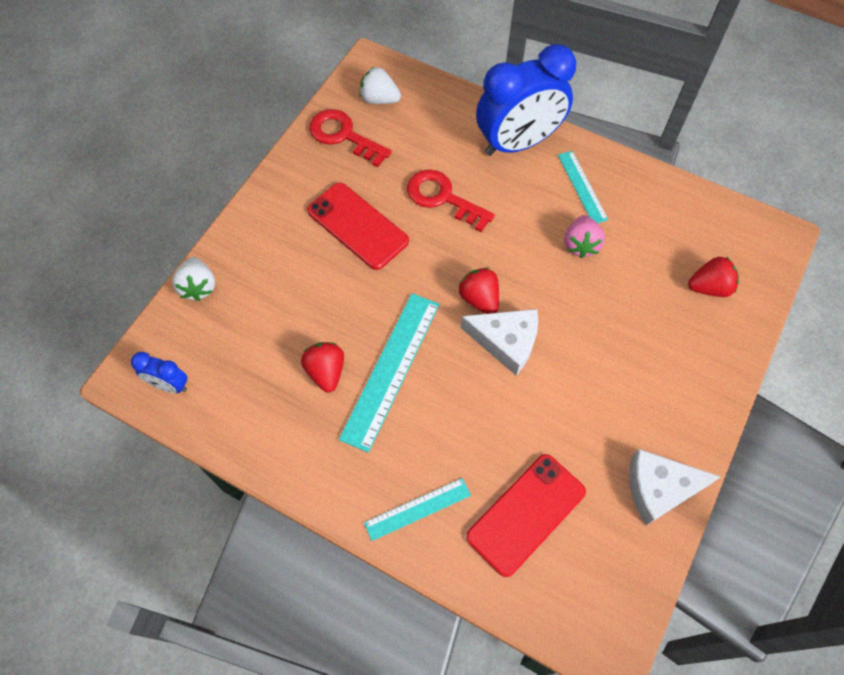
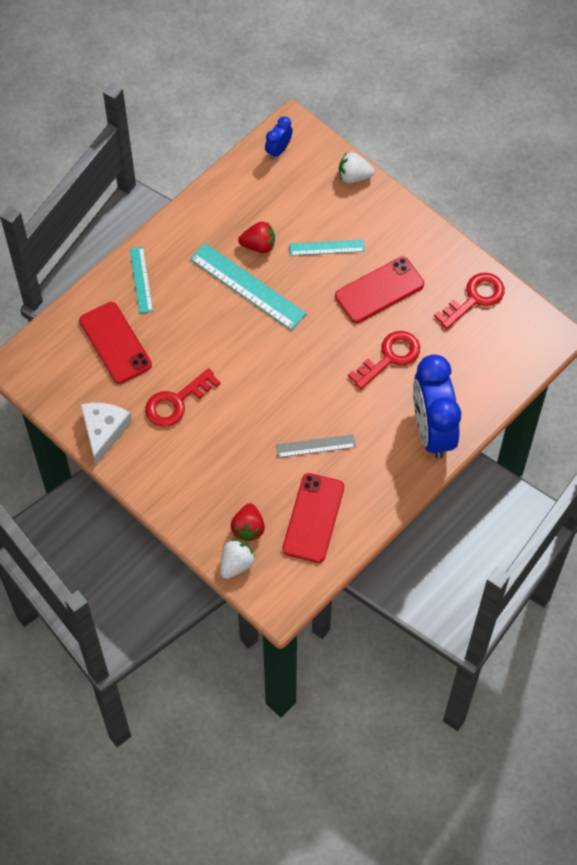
camera: 105 degrees right, 0 degrees up
white strawberry [359,67,401,104] -> white strawberry moved to [220,540,255,579]
red strawberry [458,267,499,314] -> none
white cheese [461,309,538,376] -> none
turquoise ruler [558,151,609,223] -> turquoise ruler moved to [289,240,365,256]
pink strawberry [564,215,605,258] -> grey ruler [276,434,356,458]
none -> red key [145,368,221,427]
none -> red phone [282,473,344,563]

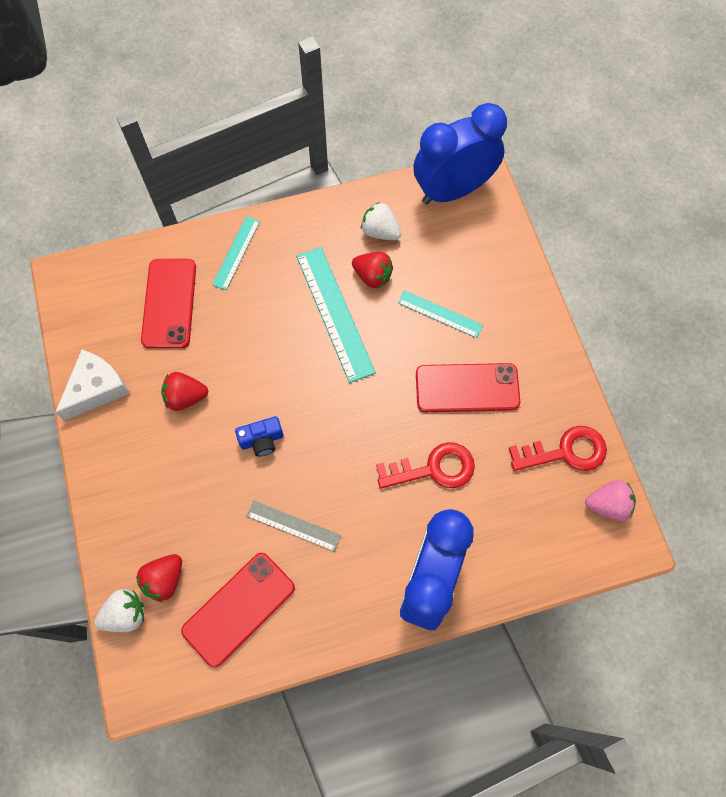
camera: 30 degrees right, 5 degrees up
red key [145,368,221,427] -> red strawberry [161,372,209,411]
blue clock [265,116,293,160] -> blue clock [413,103,507,205], size x2.23
white strawberry [339,152,375,184] -> white strawberry moved to [361,202,401,240]
none -> blue camera [235,416,284,457]
none -> pink strawberry [585,480,636,522]

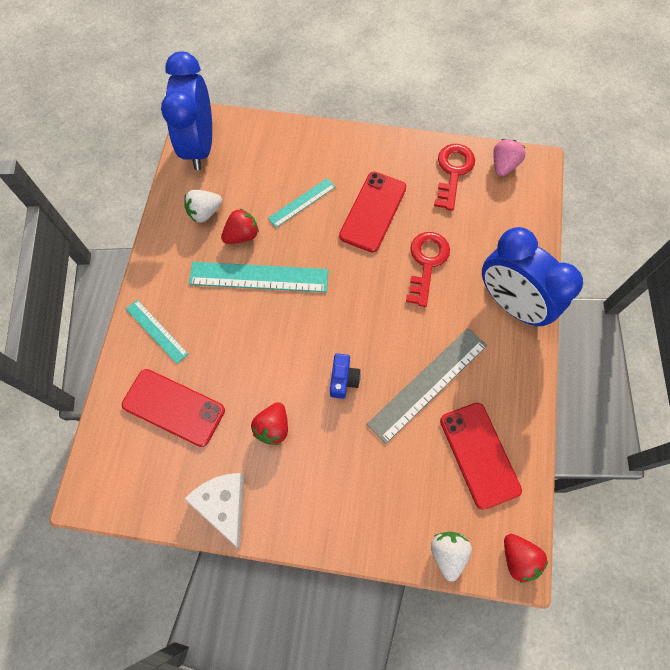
camera: 65 degrees left, 0 degrees up
red strawberry [136,554,182,602] -> red strawberry moved to [504,534,548,583]
grey ruler [247,501,341,552] -> grey ruler [367,328,487,444], size x1.74

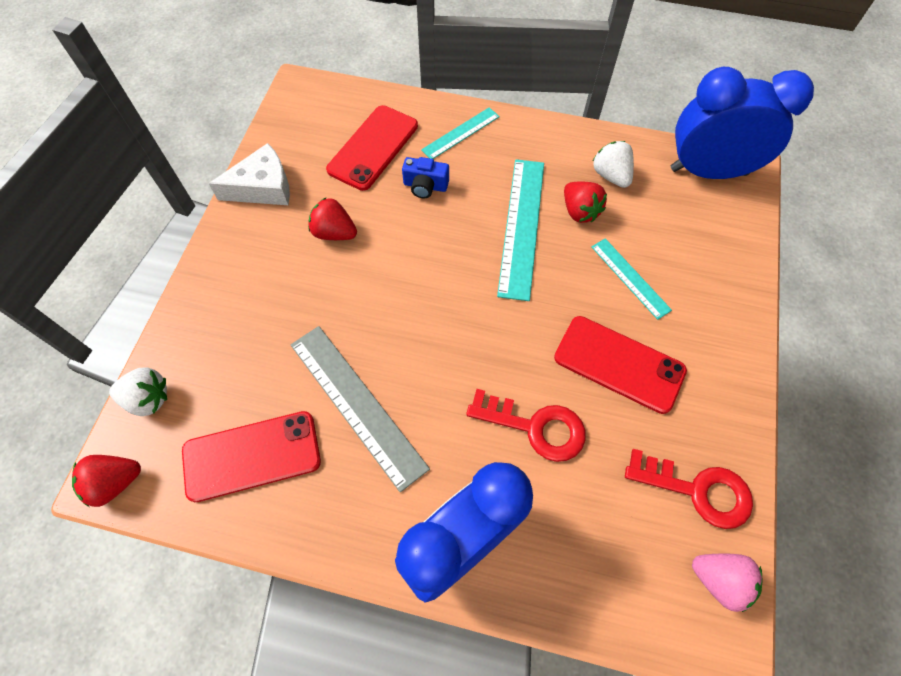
camera: 95 degrees right, 5 degrees down
blue camera [330,353,361,399] -> blue camera moved to [402,157,449,198]

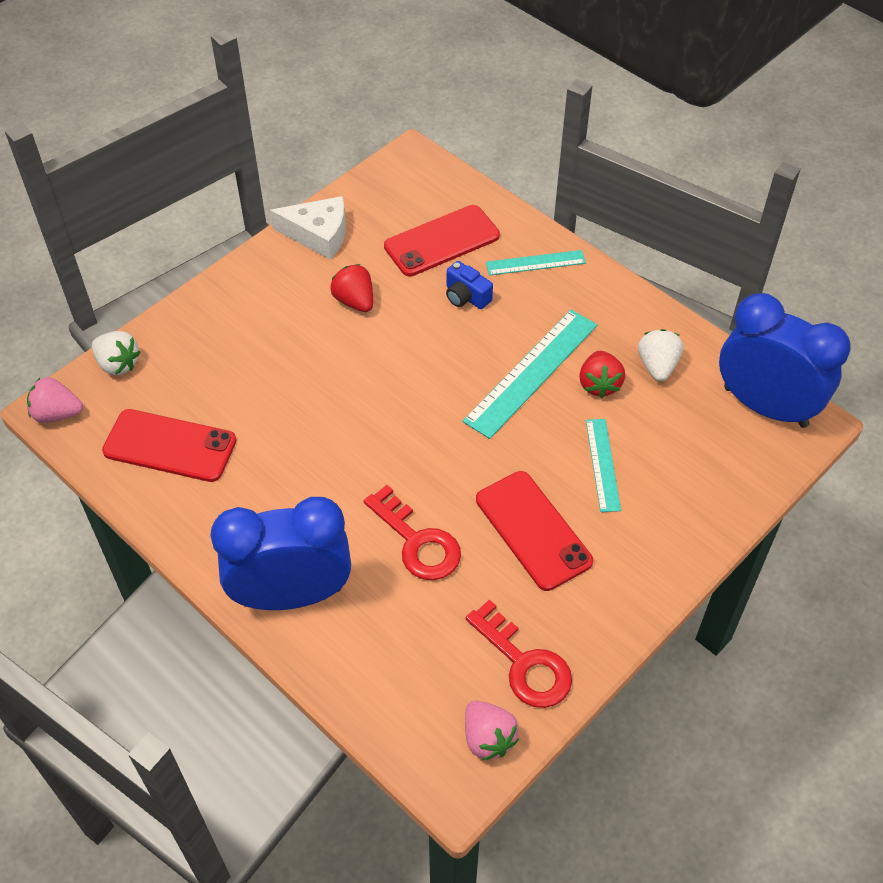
camera: 30 degrees right, 10 degrees down
red strawberry [72,455,141,507] -> pink strawberry [27,377,83,423]
grey ruler [291,326,430,492] -> none

